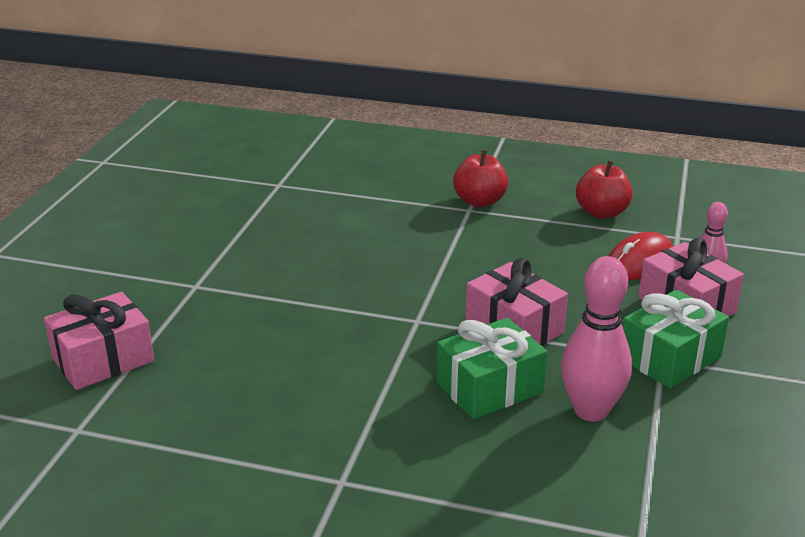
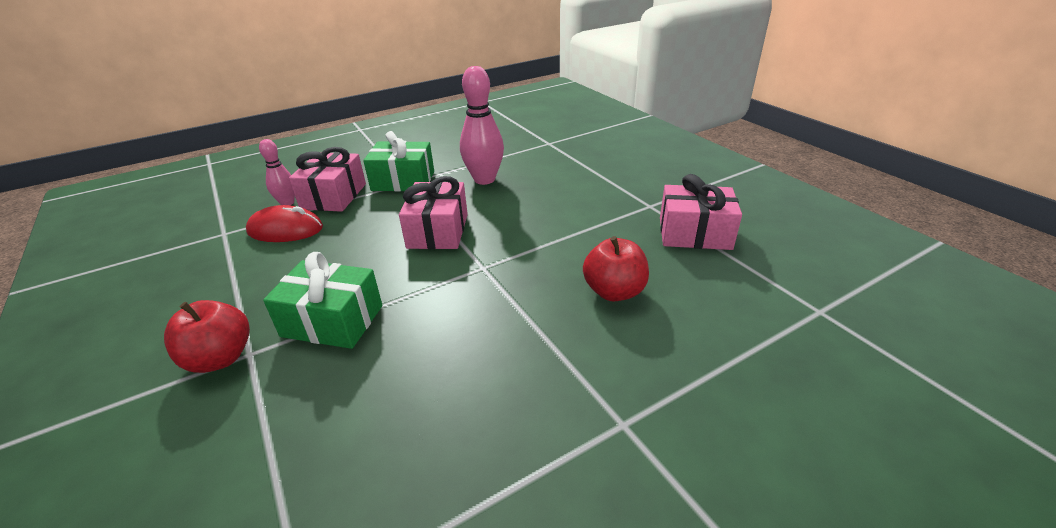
camera: 135 degrees left, 5 degrees up
pink gift [44,292,154,390] -> pink gift moved to [660,174,742,250]
green gift [437,318,547,420] -> green gift moved to [263,252,382,349]
red apple [576,160,632,219] -> red apple moved to [583,236,649,302]

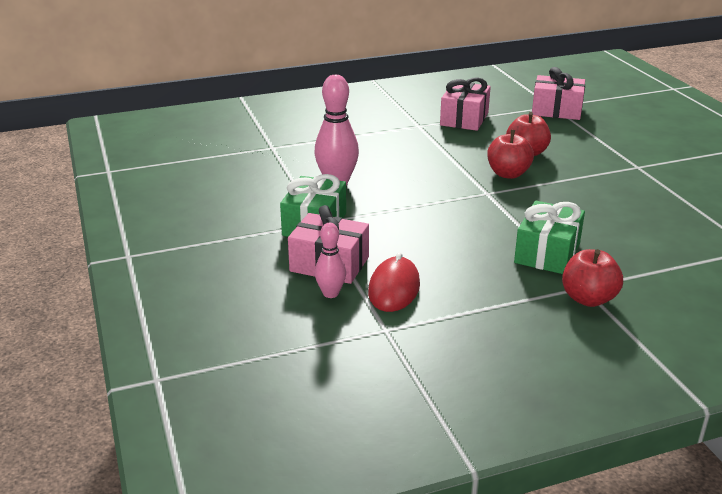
camera: 80 degrees left, 5 degrees down
pink gift [399,176,468,249] -> pink gift moved to [532,67,585,120]
none -> red apple [487,130,534,179]

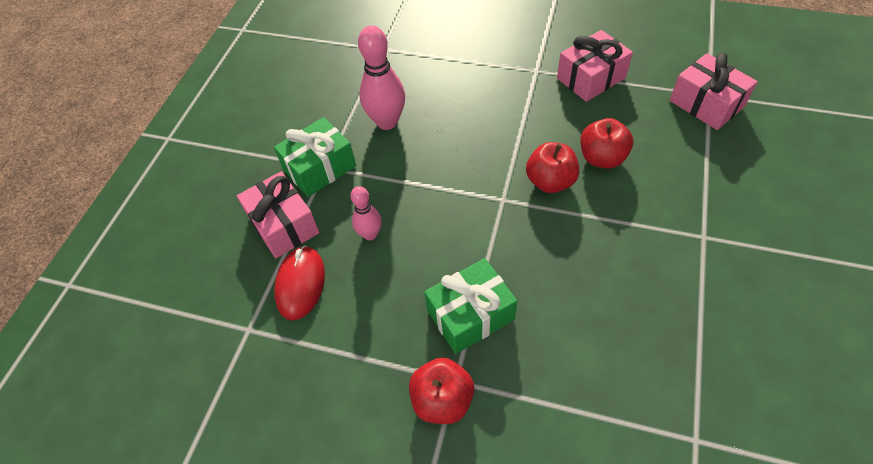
camera: 40 degrees right, 25 degrees up
pink bowling pin [315,223,346,298] -> pink bowling pin moved to [350,186,382,240]
red mouse [368,252,420,312] -> red mouse turned 45 degrees counterclockwise [274,246,325,320]

